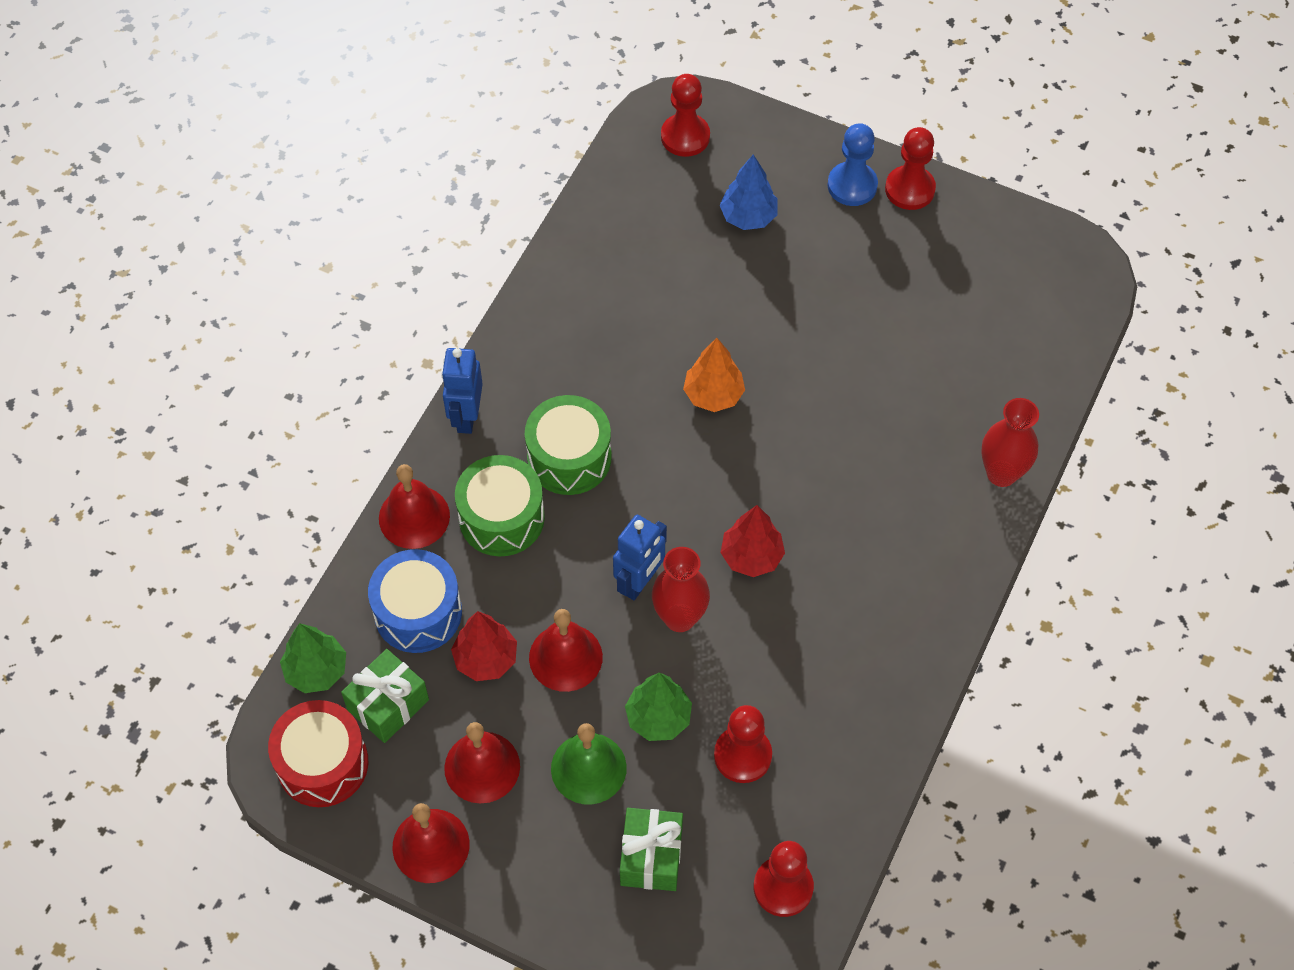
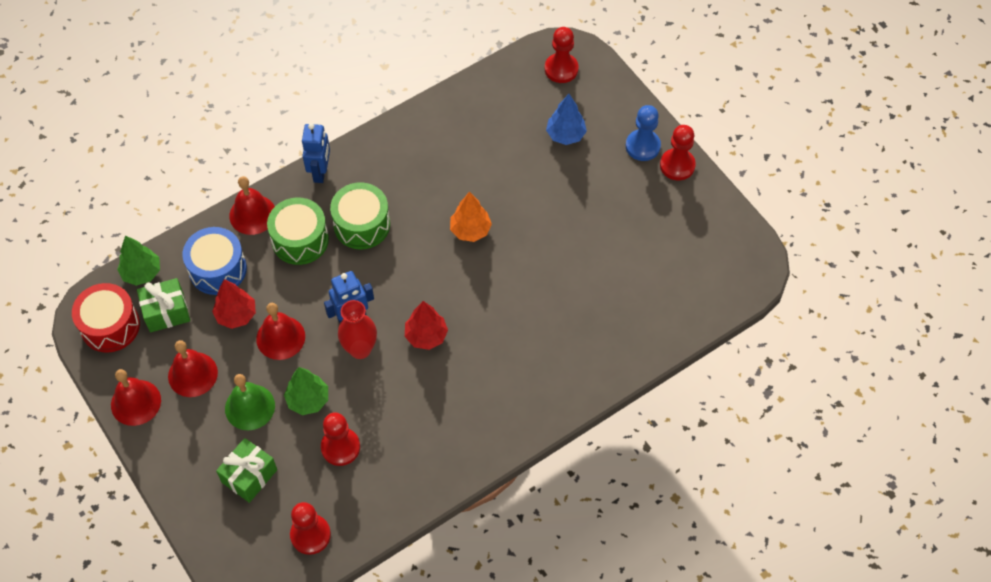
camera: 30 degrees right, 0 degrees up
blue robot [441,348,483,434] -> blue robot turned 150 degrees clockwise [302,123,330,183]
red vase [981,398,1039,487] -> none

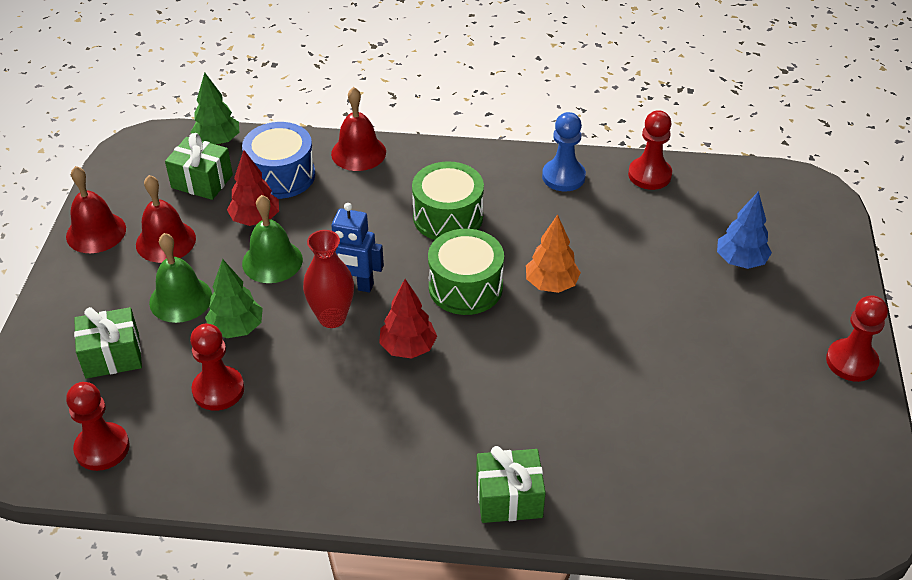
camera: 40 degrees right, 15 degrees down
red drum [72,283,140,353] -> none
red bell [256,303,305,360] -> green bell [242,195,303,283]
green drum [267,197,329,265] -> green drum moved to [428,229,504,315]
blue robot [302,123,330,183] -> none
red pawn [545,27,579,83] -> red pawn moved to [628,110,672,190]
blue pawn [626,105,661,161] -> blue pawn moved to [542,112,586,191]
none -> green gift [476,446,546,523]

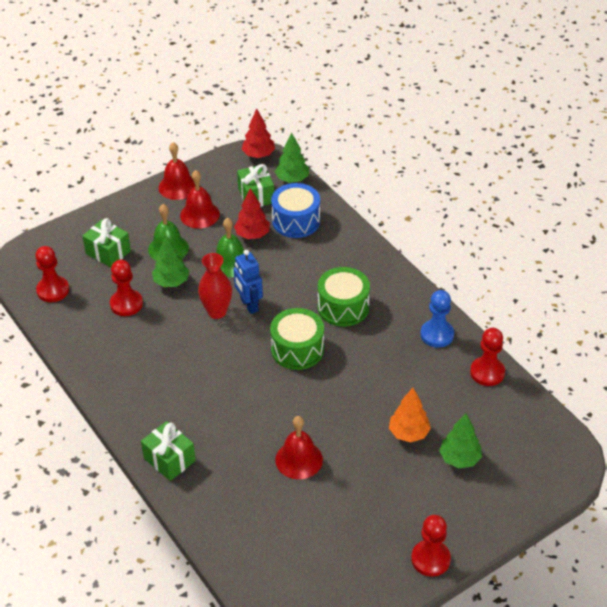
camera: 50 degrees right, 0 degrees up
red bell [331,87,386,171] -> red bell moved to [275,416,323,479]
red tree [379,279,437,359] -> red tree moved to [242,109,275,158]
orange tree [526,215,581,293] -> orange tree moved to [389,388,431,442]
blue tree [717,191,772,269] -> green tree [439,414,482,468]

